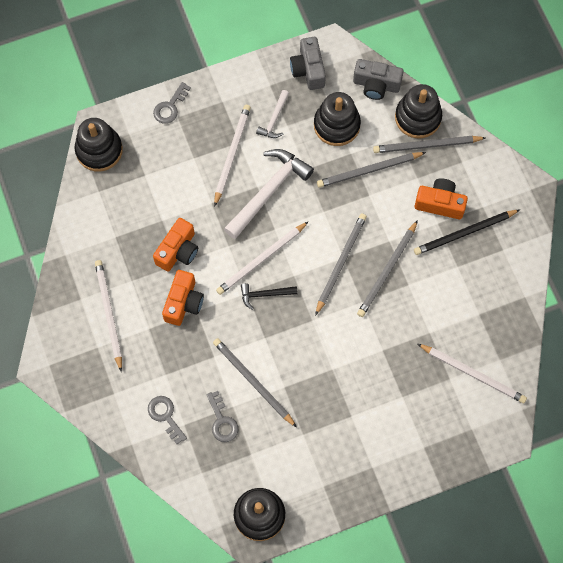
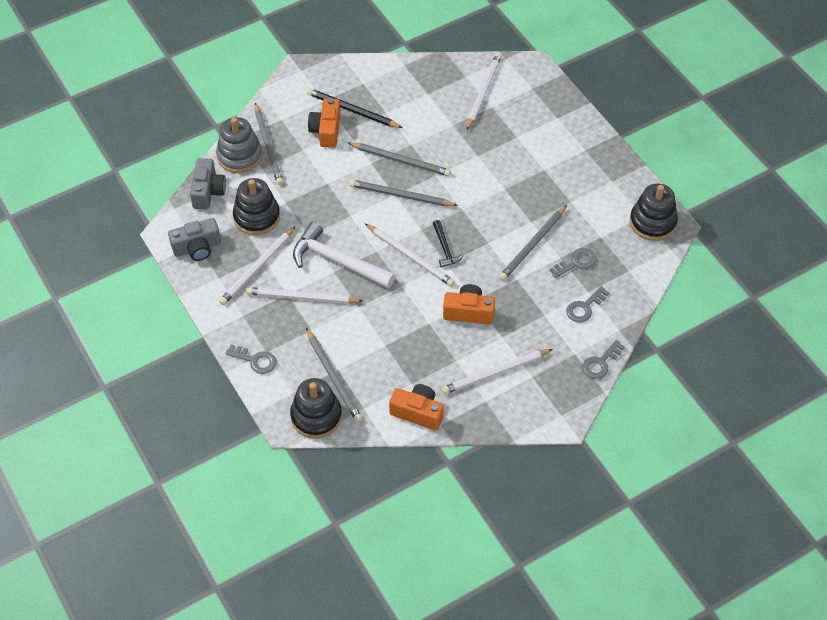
camera: 100 degrees left, 15 degrees down
orange camera [153,218,198,272] -> orange camera moved to [389,384,444,430]
white hammer [256,90,289,138] -> white pencil [219,226,296,305]
grey pencil [317,152,426,188] -> grey pencil moved to [306,328,362,422]
black stacking toy [395,84,442,138] -> grey stacking toy [216,117,262,173]
black pencil [414,210,520,255] -> black pencil turned 150 degrees clockwise [307,88,403,128]
none -> grey key [582,340,625,379]

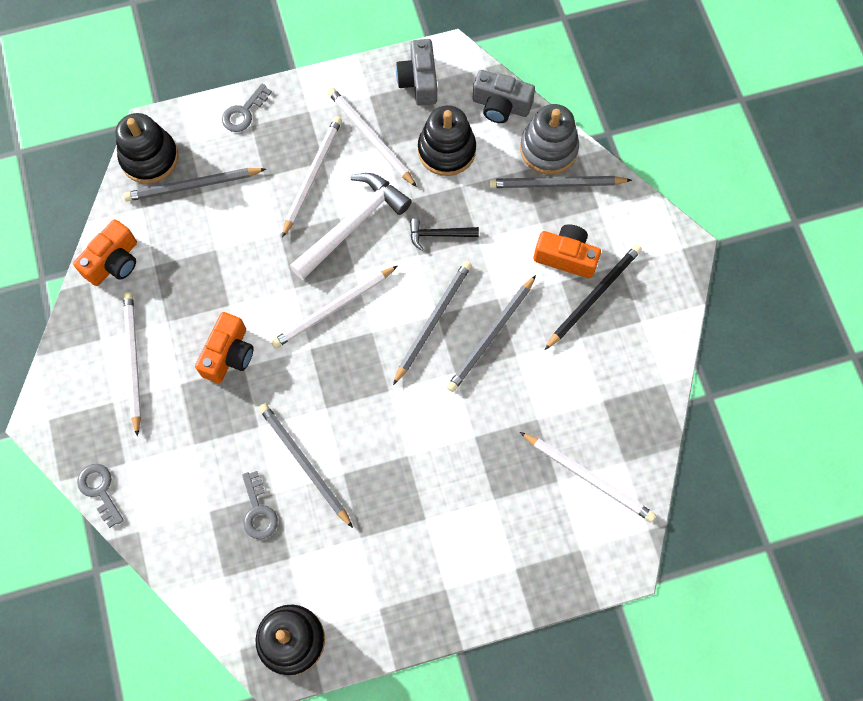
camera: 105 degrees right, 15 degrees up
black hammer [433,220,464,268] -> black hammer moved to [410,218,479,251]
grey key [566,286,609,323] -> none

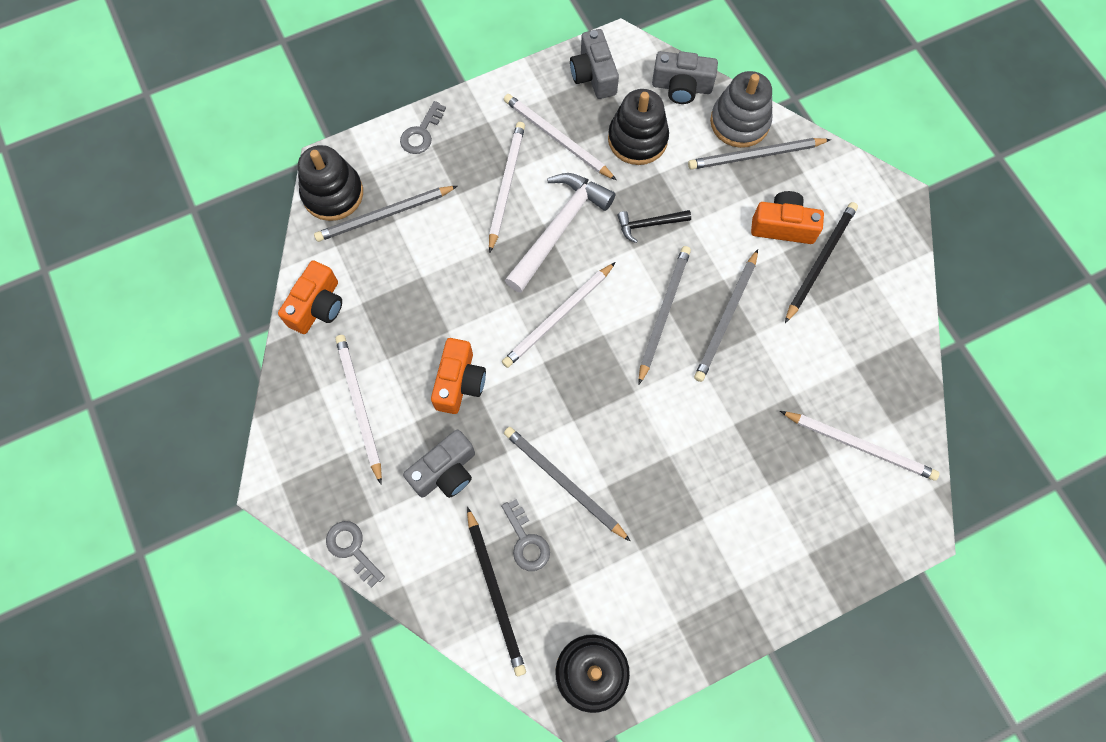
camera: 10 degrees left, 0 degrees up
none -> grey camera [403,430,475,498]
none -> black pencil [467,507,526,676]

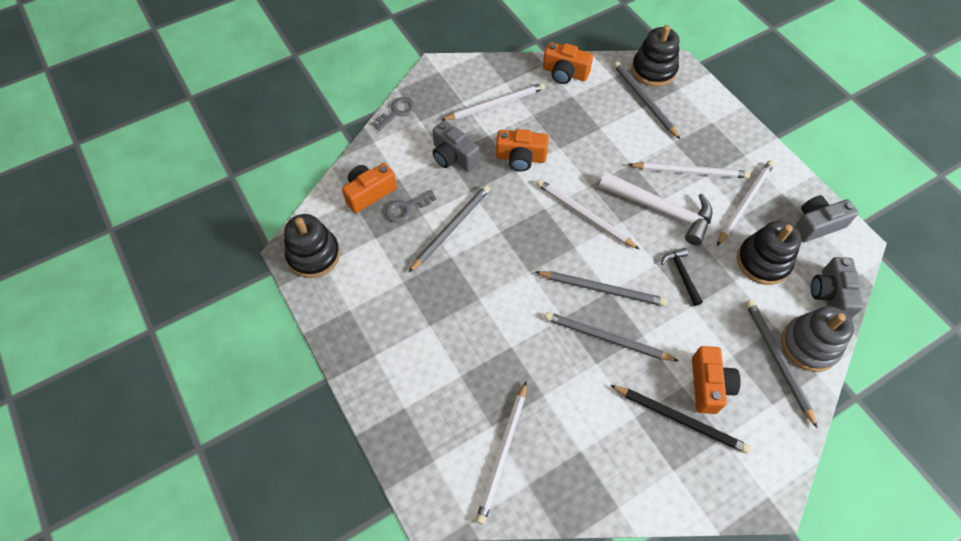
camera: 85 degrees right, 10 degrees down
grey key [400,101,446,154] -> none
black pencil [467,507,526,676] -> orange camera [342,163,397,213]

